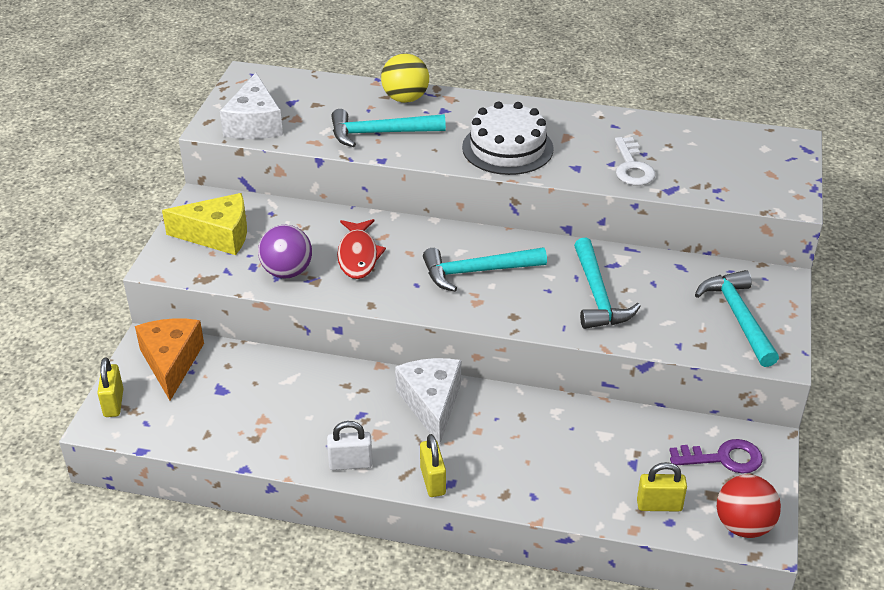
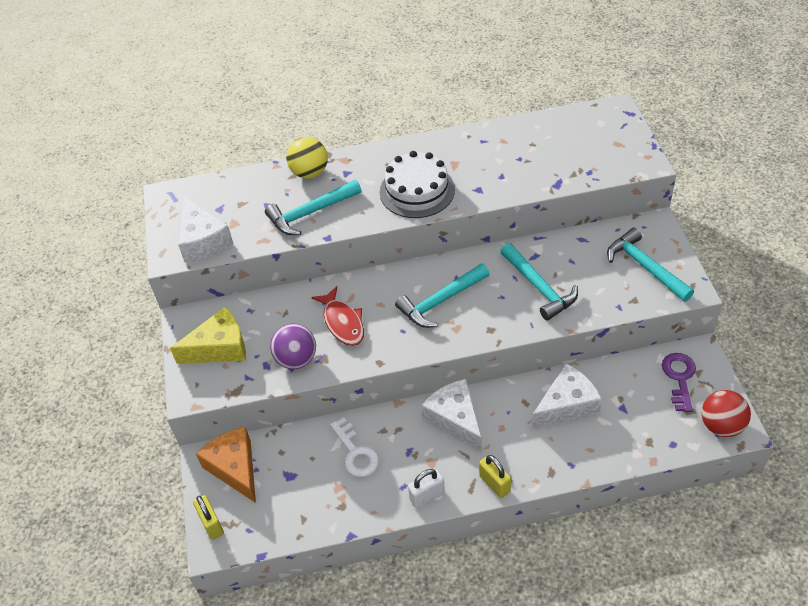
camera: 20 degrees left, 10 degrees up
white key [615,137,656,186] -> white key moved to [330,418,379,477]
yellow padlock [637,462,687,511] -> none
purple key [669,439,763,474] -> purple key turned 60 degrees counterclockwise [662,353,696,412]
none -> white cheese [531,363,602,429]

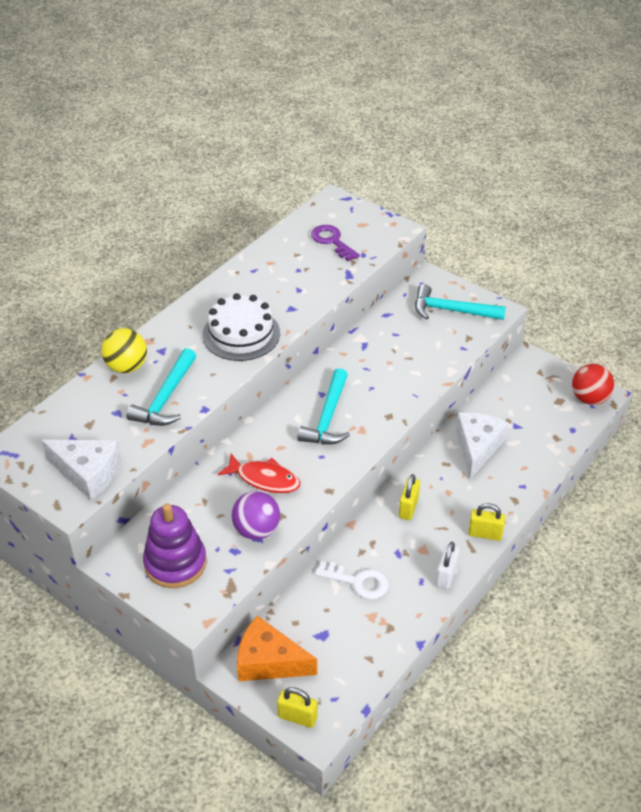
camera: 45 degrees left, 5 degrees down
yellow cheese [170,307,246,364] -> purple stacking toy [143,503,207,588]
white cheese [421,379,482,452] -> yellow padlock [399,474,420,520]
turquoise hammer [500,243,578,321] -> none
purple key [662,353,696,412] -> purple key moved to [311,225,360,261]

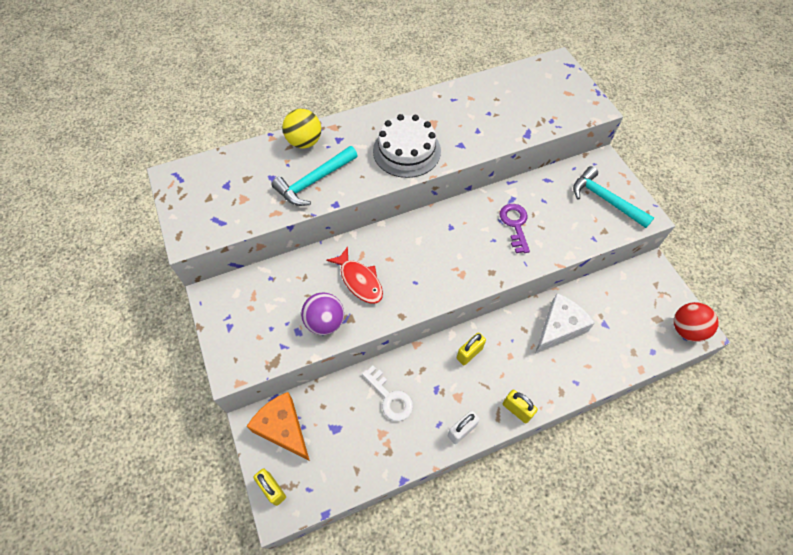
camera: 30 degrees right, 15 degrees up
white cheese [41,439,121,500] -> none
purple stacking toy [143,503,207,588] -> none
turquoise hammer [297,368,350,444] -> none
purple key [311,225,360,261] -> purple key moved to [500,204,530,253]

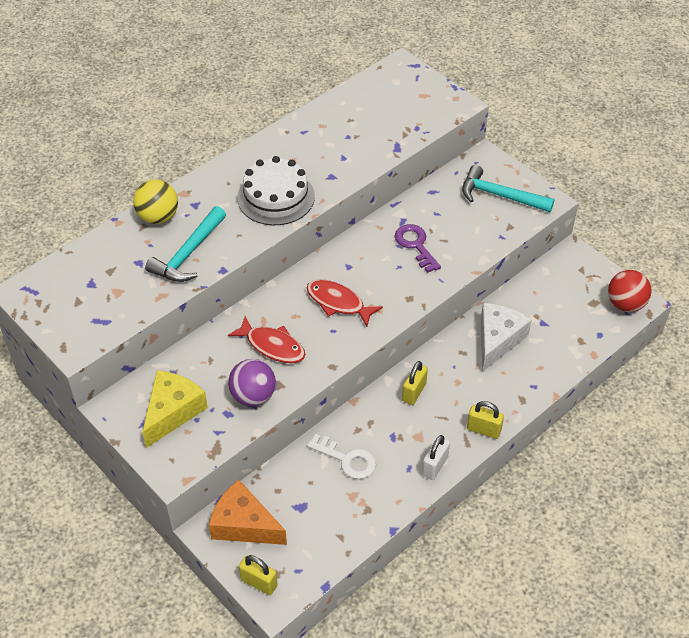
camera: 20 degrees left, 10 degrees down
none -> yellow cheese [142,370,208,448]
none -> red fish [307,279,383,326]

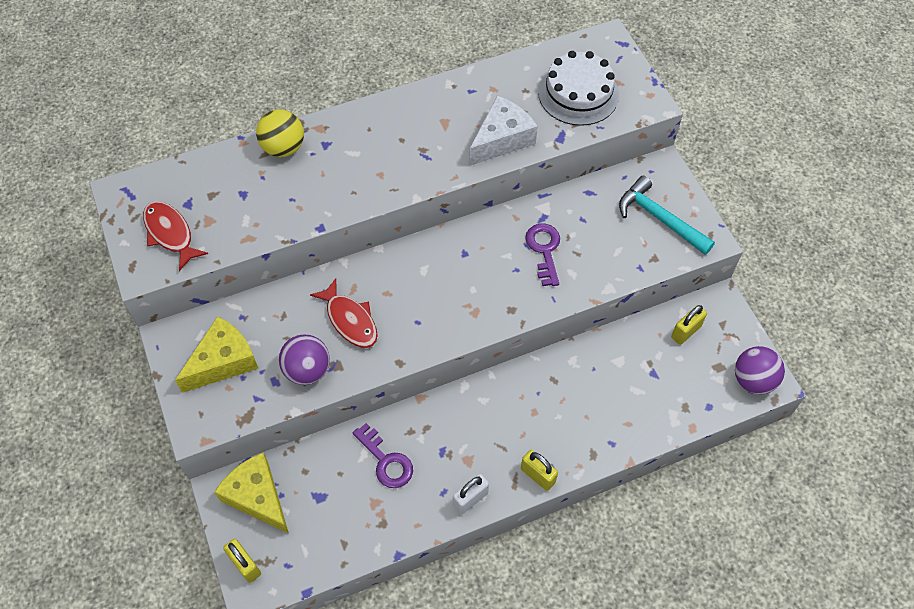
camera: 20 degrees right, 10 degrees up
turquoise hammer [145,206,226,282] -> none
orange cheese [209,480,287,545] -> yellow cheese [214,453,289,534]
white cake [237,156,315,225] -> white cake moved to [538,51,619,126]
red fish [307,279,383,326] -> red fish moved to [143,201,208,271]
white key [307,434,376,479] -> purple key [353,423,413,488]
yellow padlock [402,361,428,405] -> yellow padlock moved to [671,305,707,345]
white cheese [481,303,532,372] -> white cheese moved to [469,95,538,166]
red ball [608,270,652,312] -> purple ball [735,346,785,394]

